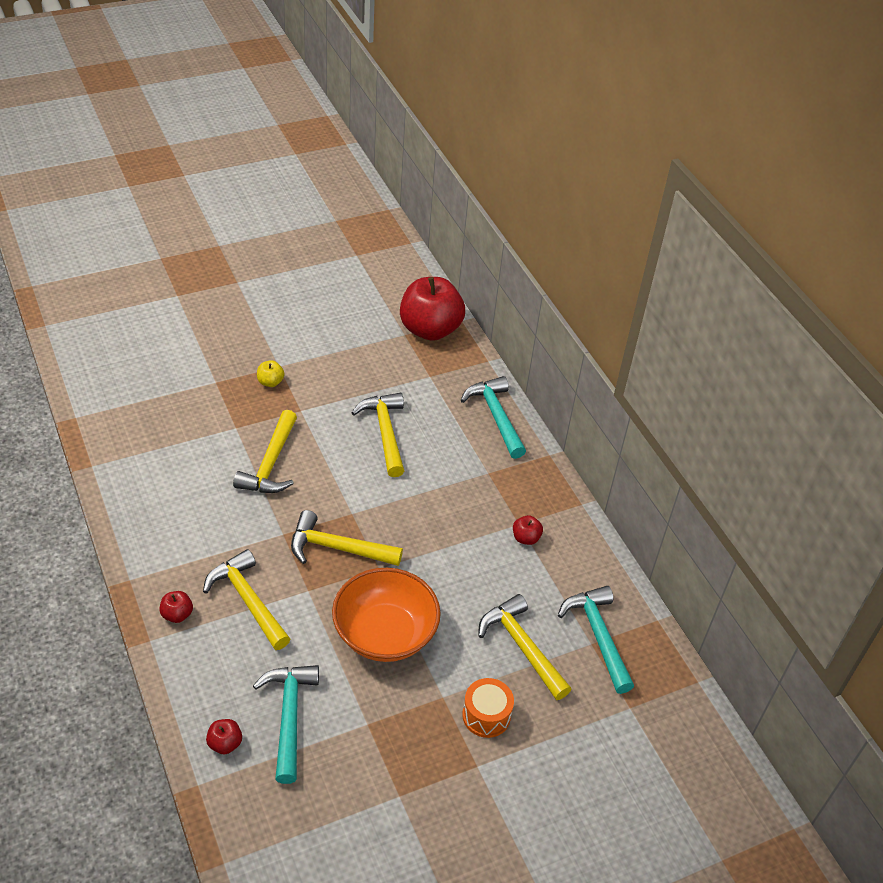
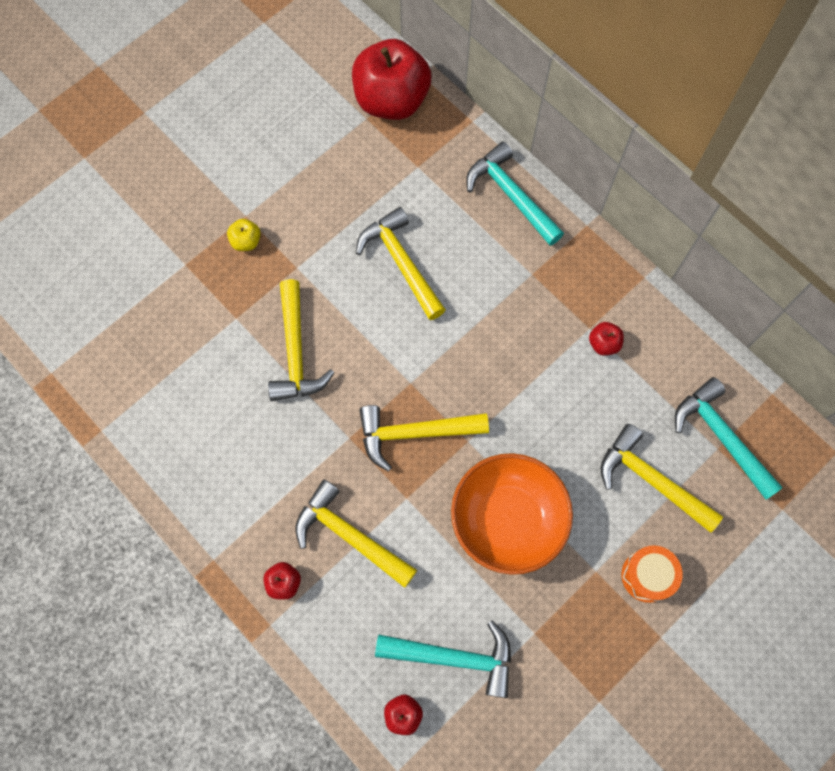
camera: 15 degrees left, 25 degrees up
turquoise hammer [253,665,319,784] -> turquoise hammer turned 120 degrees clockwise [375,621,511,698]

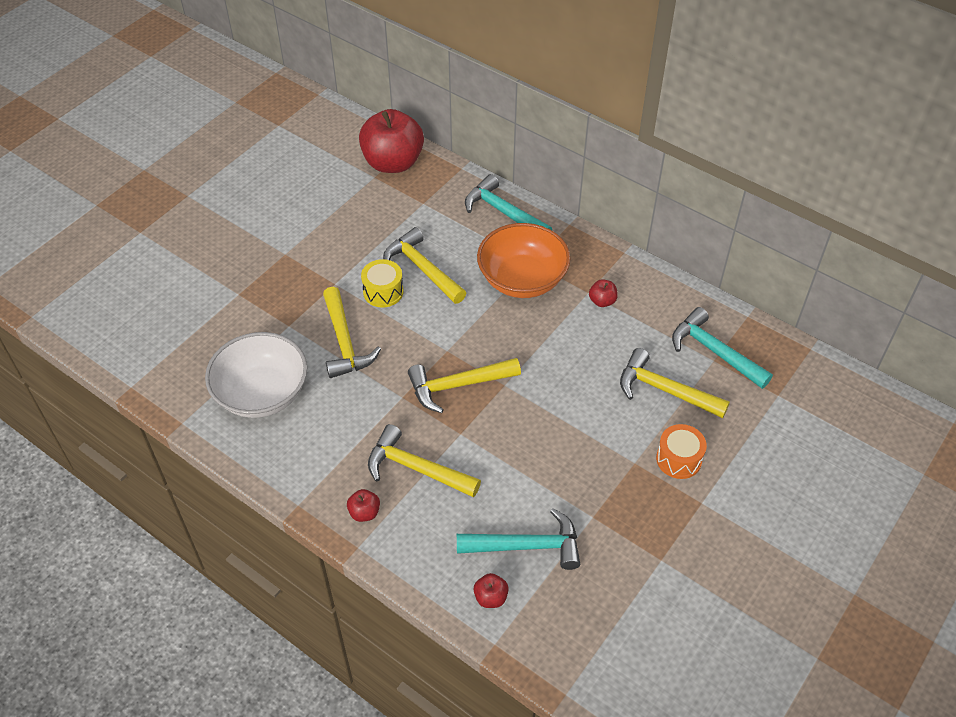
camera: 10 degrees left, 20 degrees down
yellow apple [227,219,261,251] -> none
orange bowl [451,453,573,575] -> orange bowl moved to [477,223,570,298]
none -> white bowl [205,332,307,418]
none -> yellow drum [361,259,404,307]

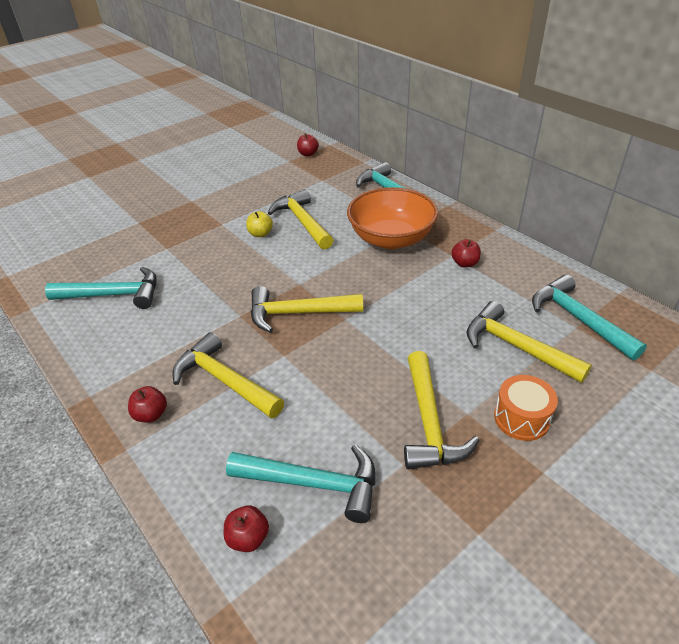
camera: 15 degrees right, 10 degrees down
white bowl [205,332,307,418] -> turquoise hammer [45,267,157,309]
yellow hammer [323,287,381,378] -> yellow hammer moved to [404,351,479,469]
red apple [359,109,424,173] -> red apple [297,133,319,156], size x0.40
yellow drum [361,259,404,307] -> yellow apple [246,211,273,237]

